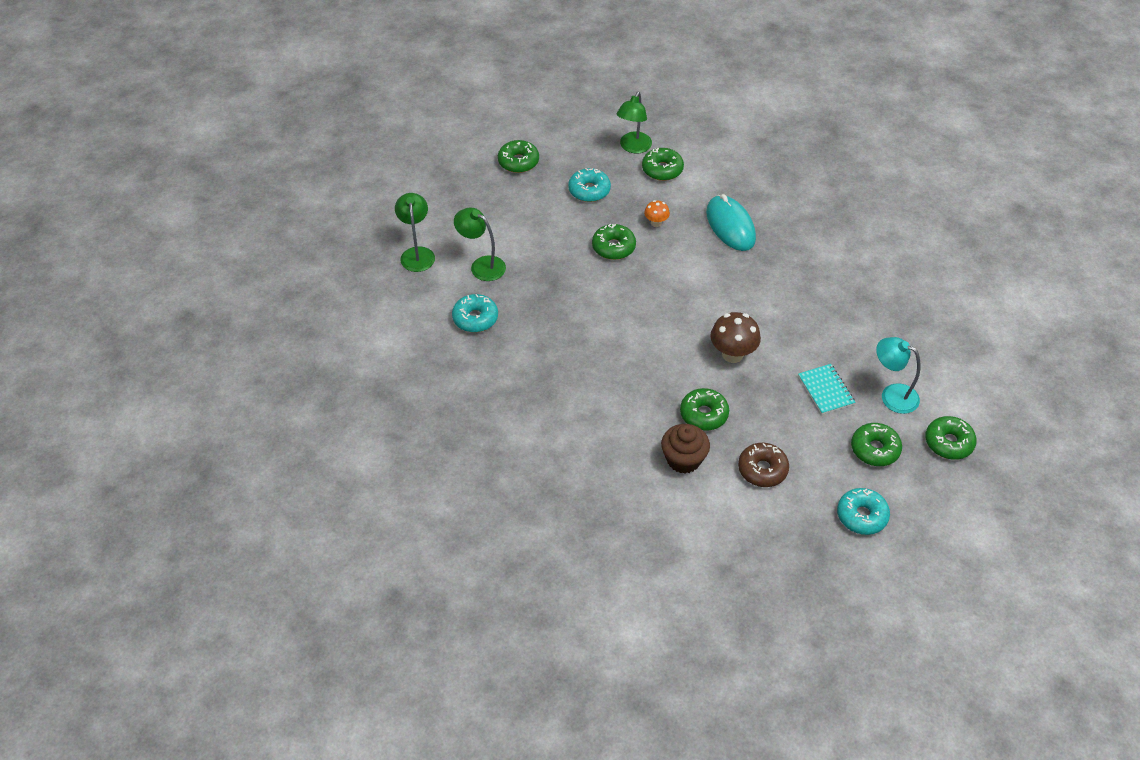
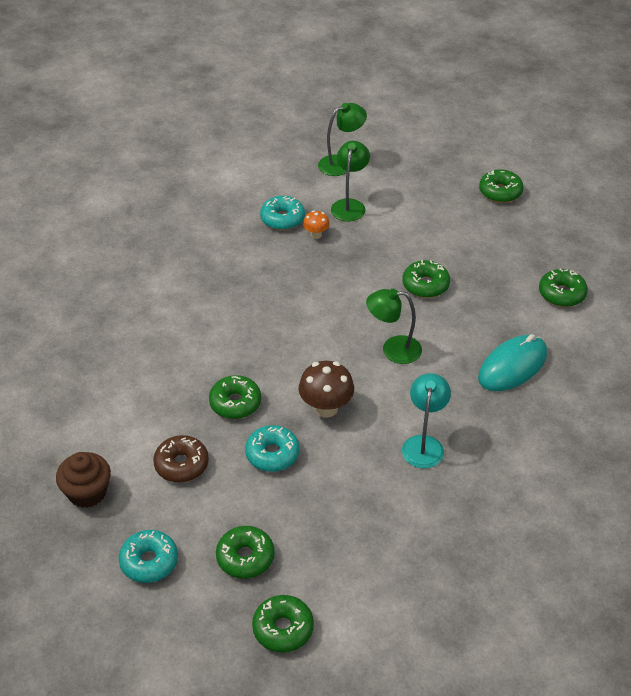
camera: 70 degrees right, 5 degrees down
turquoise donut [568,168,611,202] -> turquoise donut moved to [245,425,300,472]
green lamp [617,92,652,153] -> green lamp moved to [366,289,422,364]
orange mushroom [644,200,670,227] -> orange mushroom moved to [303,210,330,239]
brown cupcake [661,424,710,473] -> brown cupcake moved to [56,452,111,508]
turquoise notebook [798,364,855,415] -> none
turquoise lamp [876,337,920,414] -> turquoise lamp moved to [402,373,451,468]

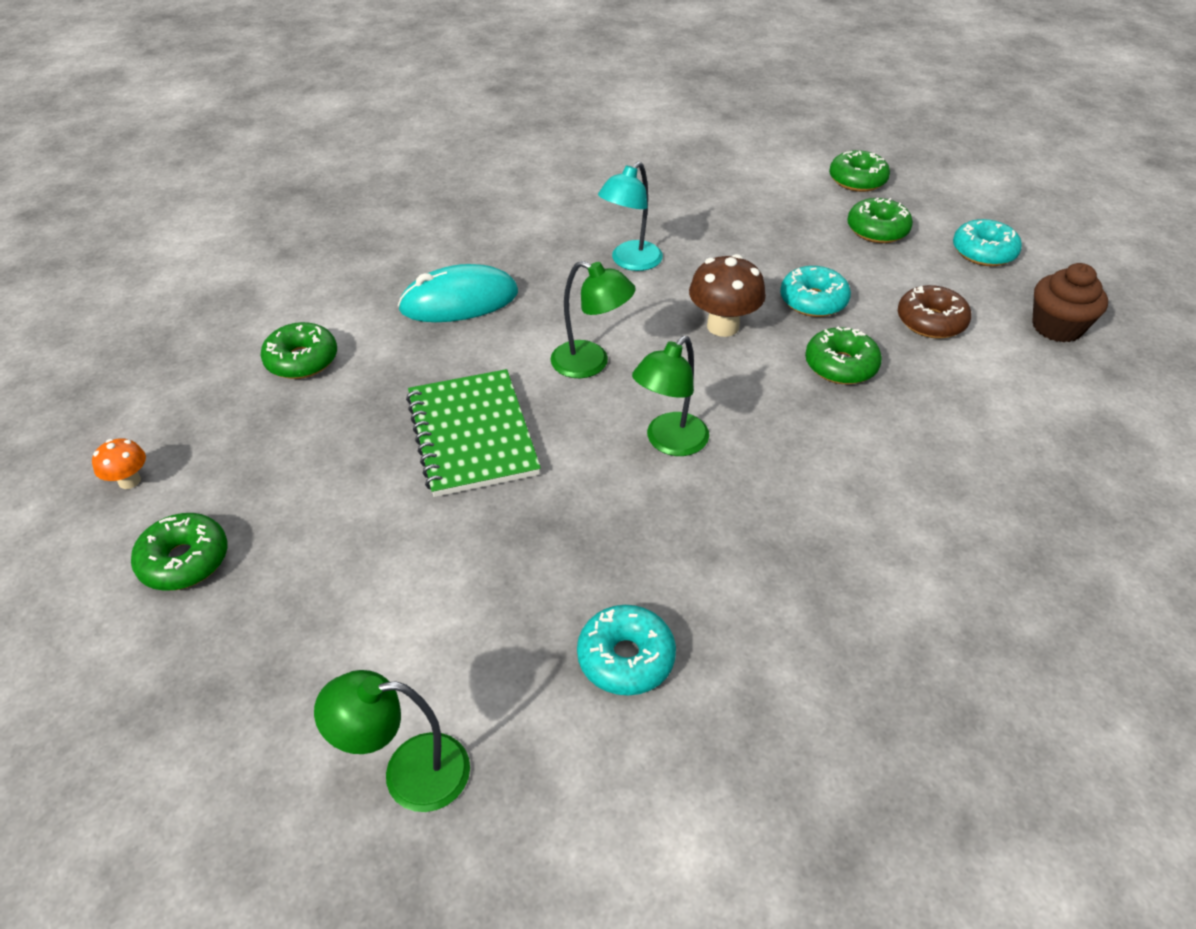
camera: 155 degrees left, 0 degrees up
orange mushroom [303,210,330,239] -> orange mushroom moved to [92,438,146,489]
green lamp [331,141,370,222] -> green lamp moved to [632,336,709,456]
green donut [402,260,450,298] -> green notebook [406,369,541,497]

